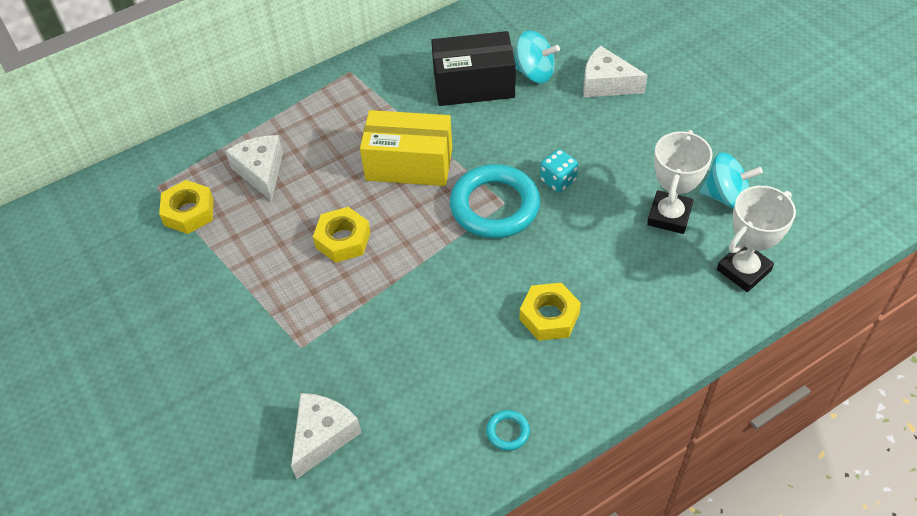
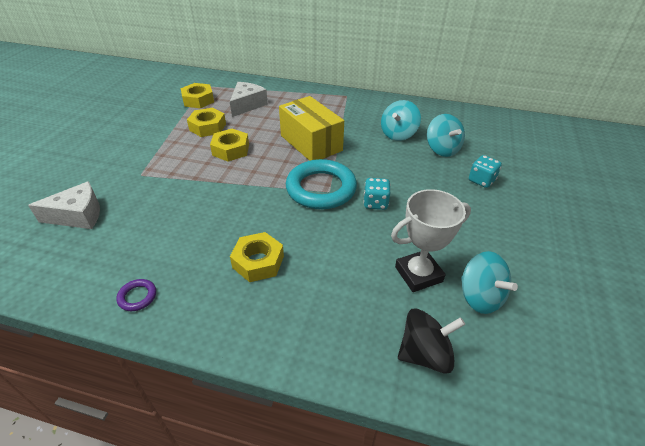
camera: 45 degrees right, 10 degrees down
black box [431,31,516,106] -> turquoise spinning top [381,100,421,141]
turquoise ring [486,410,530,451] -> purple ring [116,279,156,311]
white cheese [583,45,648,97] -> turquoise dice [469,155,502,188]
white trophy [717,186,796,292] -> black spinning top [398,309,465,374]
none -> yellow nut [187,108,226,137]

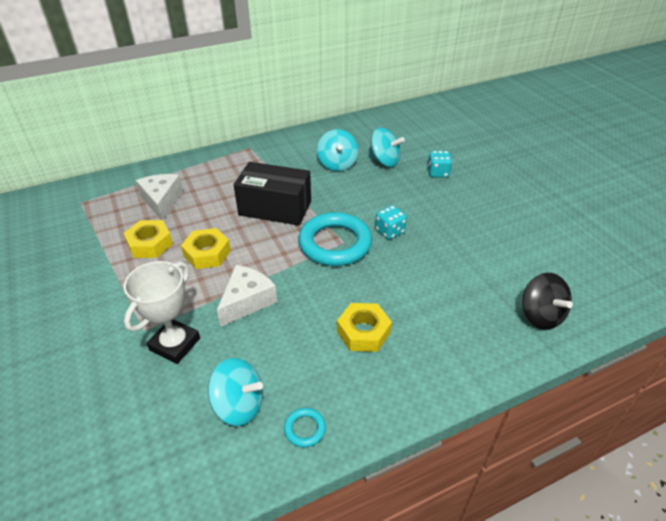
camera: 40 degrees left, 0 degrees up
white cheese [28,181,100,229] -> white cheese moved to [217,265,277,326]
purple ring [116,279,156,311] -> turquoise ring [284,408,326,447]
yellow nut [181,83,214,108] -> none
yellow box [279,96,344,161] -> black box [234,162,311,226]
white trophy [391,189,471,292] -> white trophy moved to [124,261,200,364]
black spinning top [398,309,465,374] -> black spinning top turned 120 degrees clockwise [522,273,573,330]
turquoise spinning top [461,251,518,314] -> turquoise spinning top moved to [208,358,263,426]

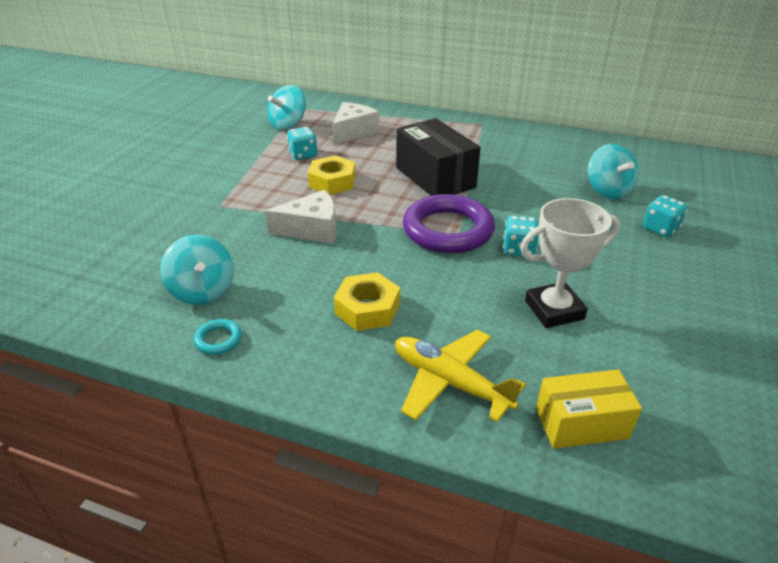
camera: 45 degrees right, 5 degrees down
yellow nut [124,220,173,258] -> turquoise dice [287,127,317,160]
white trophy [124,261,200,364] -> white trophy moved to [520,198,620,328]
turquoise ring [298,212,372,266] -> purple ring [403,194,495,253]
turquoise spinning top [317,129,358,171] -> turquoise spinning top moved to [267,85,306,130]
black spinning top [522,273,573,330] -> yellow box [536,370,642,449]
none -> yellow plane [395,330,526,422]

